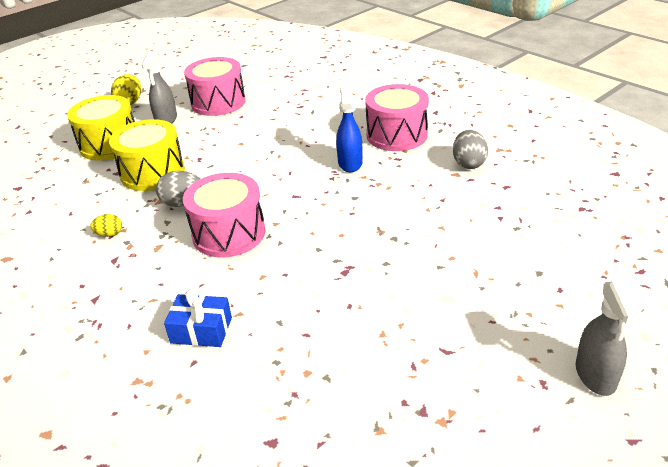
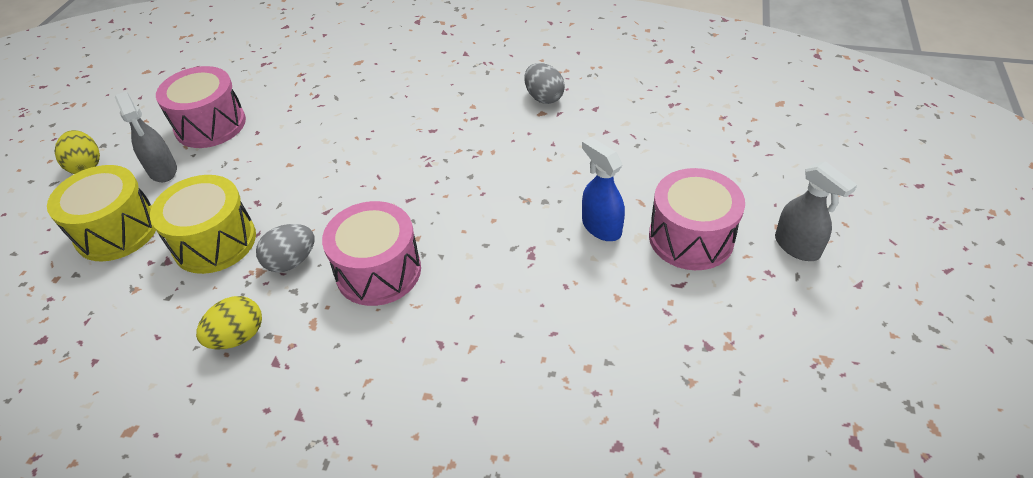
camera: 35 degrees left, 10 degrees up
yellow egg [90,214,122,237] -> yellow egg [196,296,262,350], size x1.66
blue gift [164,289,232,347] -> none
blue spray bottle [336,83,362,172] -> blue spray bottle moved to [582,137,625,241]
pink drum [365,84,429,151] -> pink drum moved to [649,168,745,270]

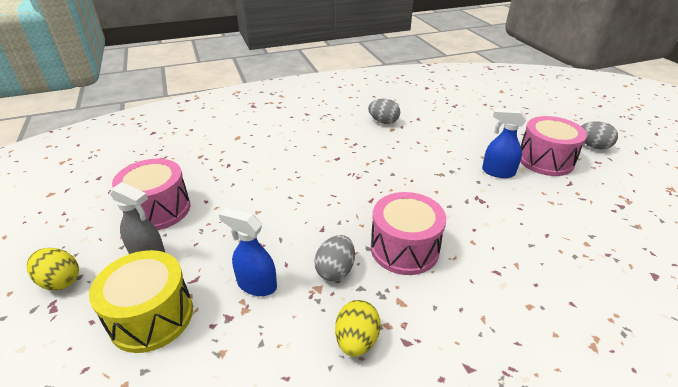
camera: 35 degrees left, 10 degrees down
yellow drum [150,175,256,274] -> blue spray bottle [219,208,277,296]
grey spray bottle [775,161,857,261] -> grey egg [581,121,618,150]

